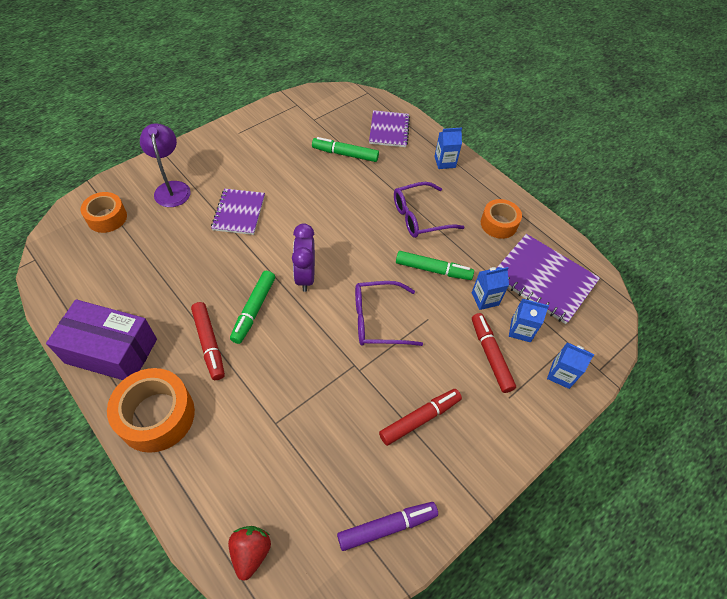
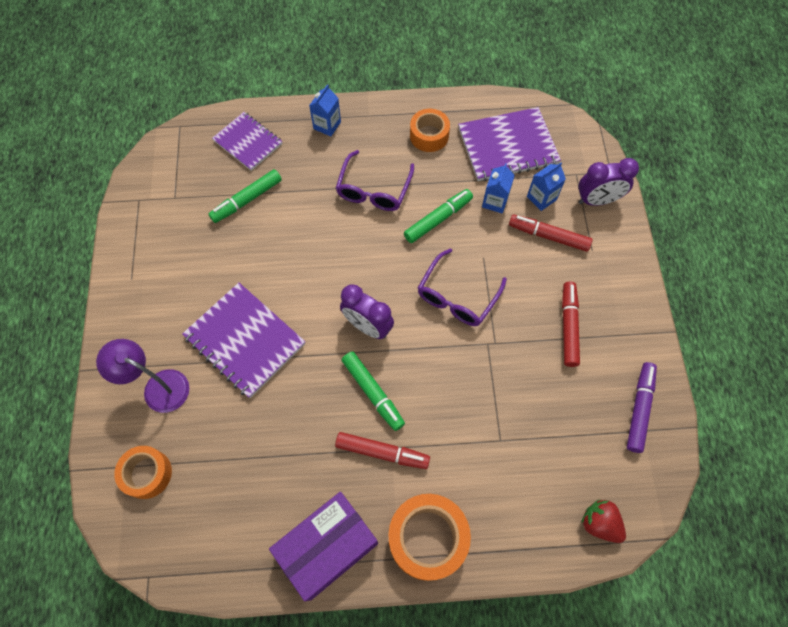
camera: 50 degrees left, 10 degrees up
purple notebook [211,188,265,235] -> purple notebook [182,282,305,398], size x1.53
blue carton [547,342,594,389] -> purple clock [578,158,639,206]

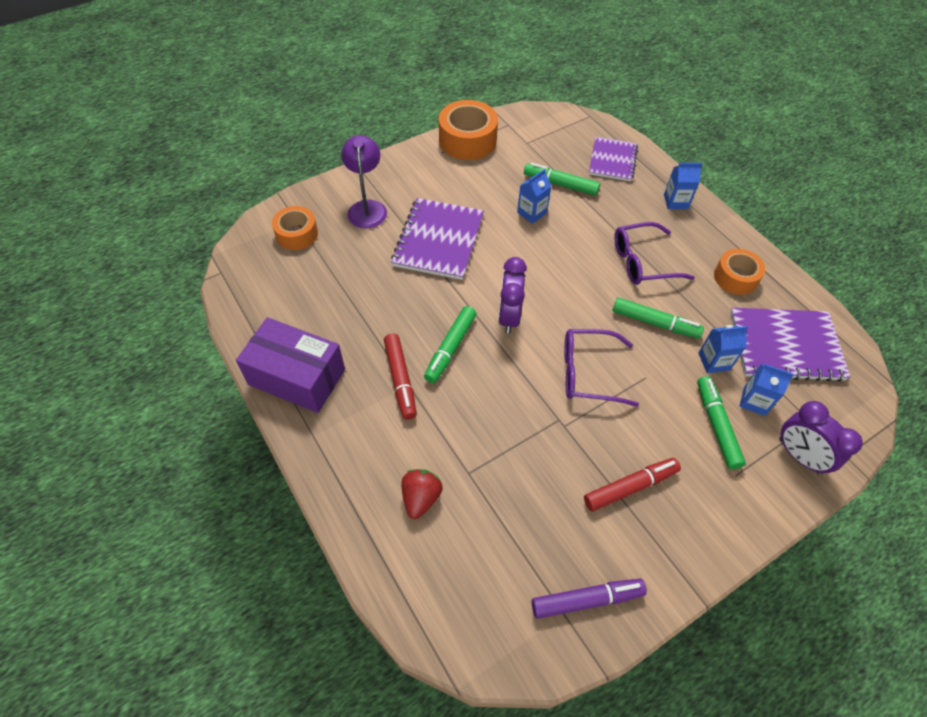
camera: 60 degrees right, 10 degrees down
orange tape [388,494,471,581] -> orange tape moved to [439,100,498,160]
purple notebook [458,107,561,181] -> purple notebook turned 45 degrees counterclockwise [730,308,850,382]
red marker [509,214,593,252] -> green marker [697,376,746,469]
red strawberry [581,500,626,543] -> red strawberry moved to [401,469,443,519]
none -> blue carton [517,169,551,224]

